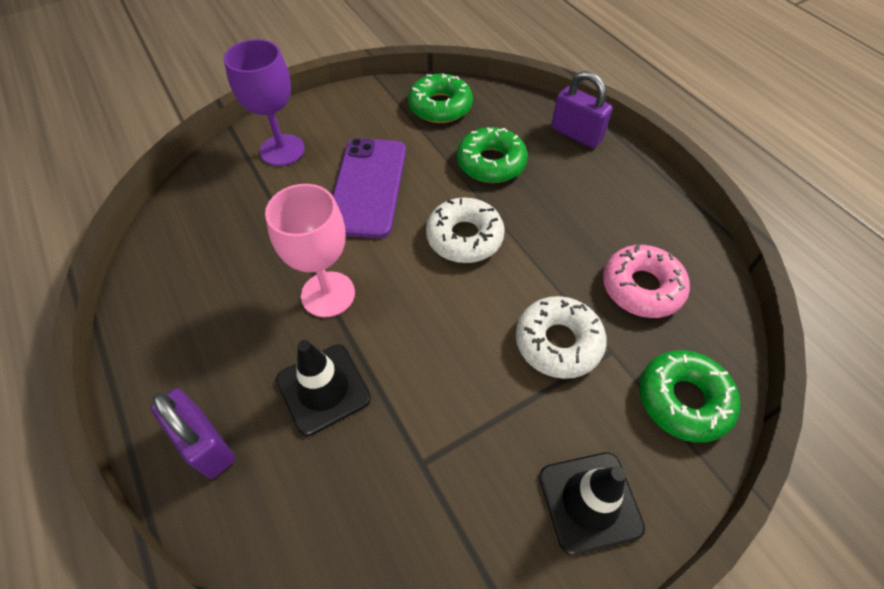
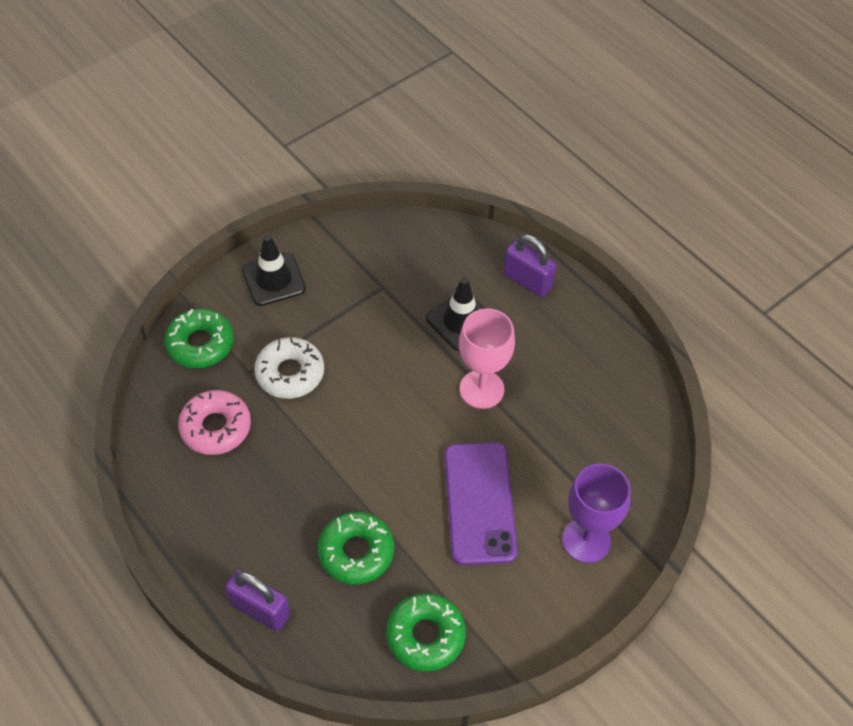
camera: 170 degrees right, 0 degrees up
white donut [426,197,505,263] -> none

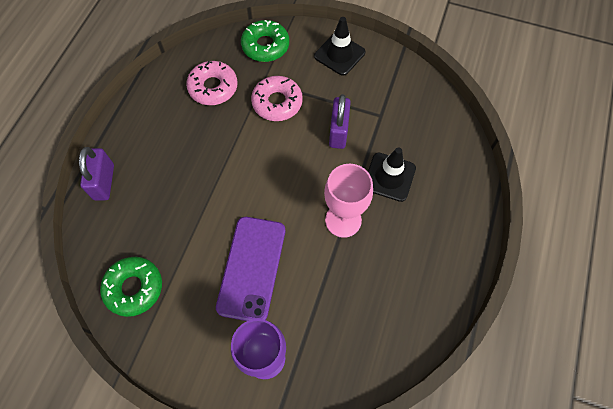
camera: 60 degrees right, 10 degrees up
white donut [254,337,324,399] -> pink donut [251,76,303,121]
green donut [318,512,394,584] -> none
purple phone [444,442,518,565] -> purple phone turned 45 degrees counterclockwise [216,217,285,321]
purple padlock [503,235,557,297] -> purple padlock moved to [329,94,351,149]

